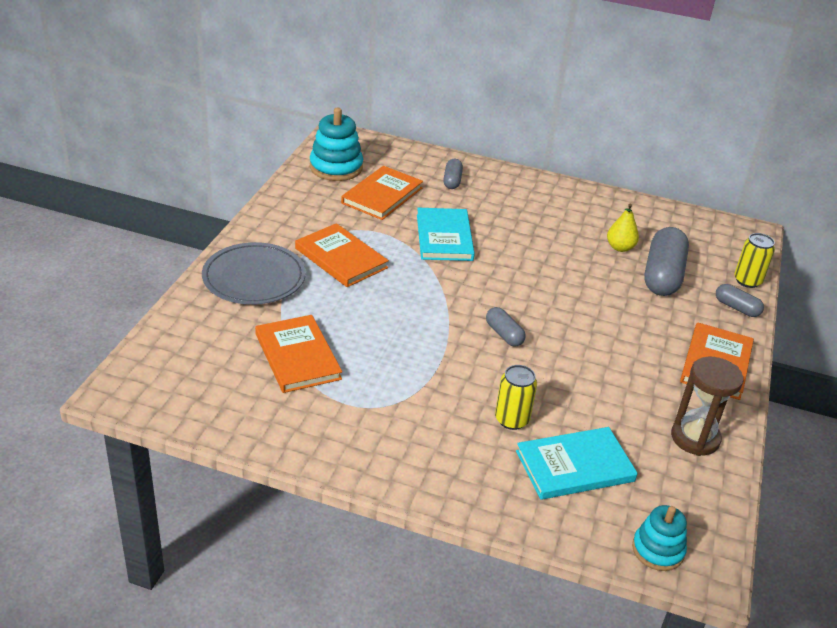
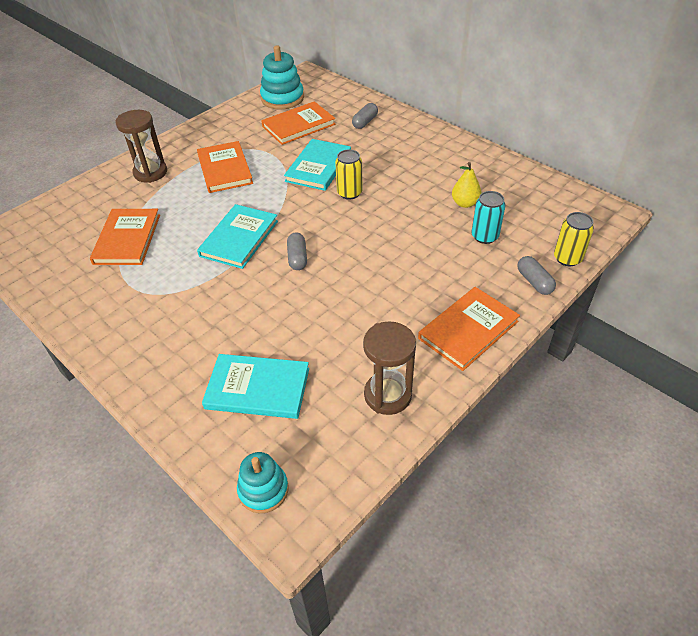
camera: 30 degrees right, 10 degrees up
grey plate [202,242,306,305] -> brown hourglass [115,110,167,183]
yellow can [495,365,537,430] -> yellow can moved to [335,149,363,200]
grey capsule [644,227,689,296] -> turquoise can [472,191,506,244]
none -> turquoise book [197,204,278,269]

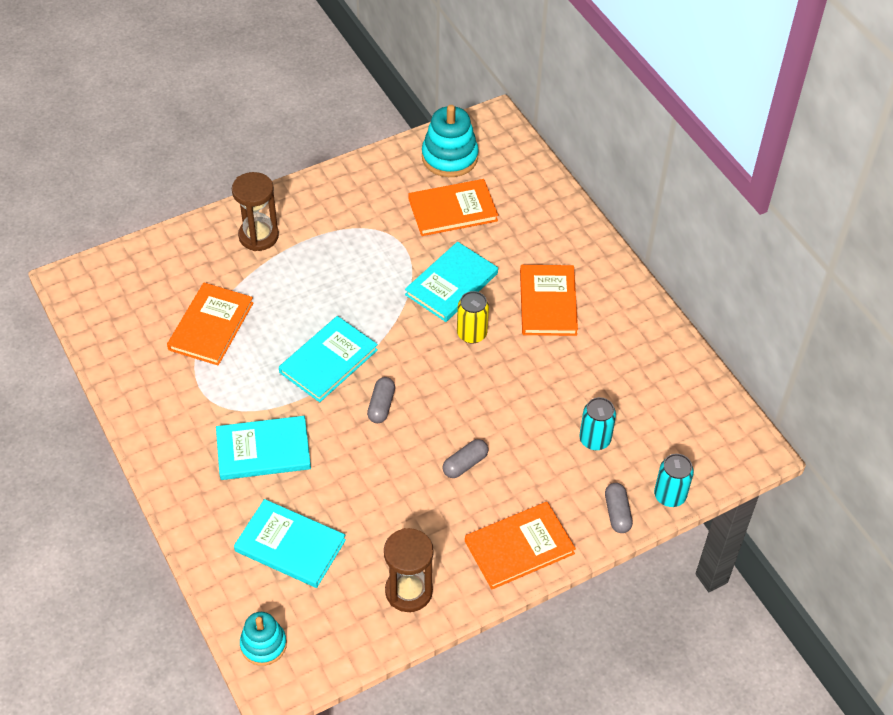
camera: 15 degrees right, 5 degrees up
orange book [197,141,253,193] -> orange book moved to [520,265,578,336]
grey capsule [352,103,378,129] -> grey capsule moved to [442,439,488,478]
yellow pear [452,162,481,208] -> none
yellow can [554,212,594,266] -> turquoise can [654,454,694,507]
none -> turquoise book [216,416,311,480]

